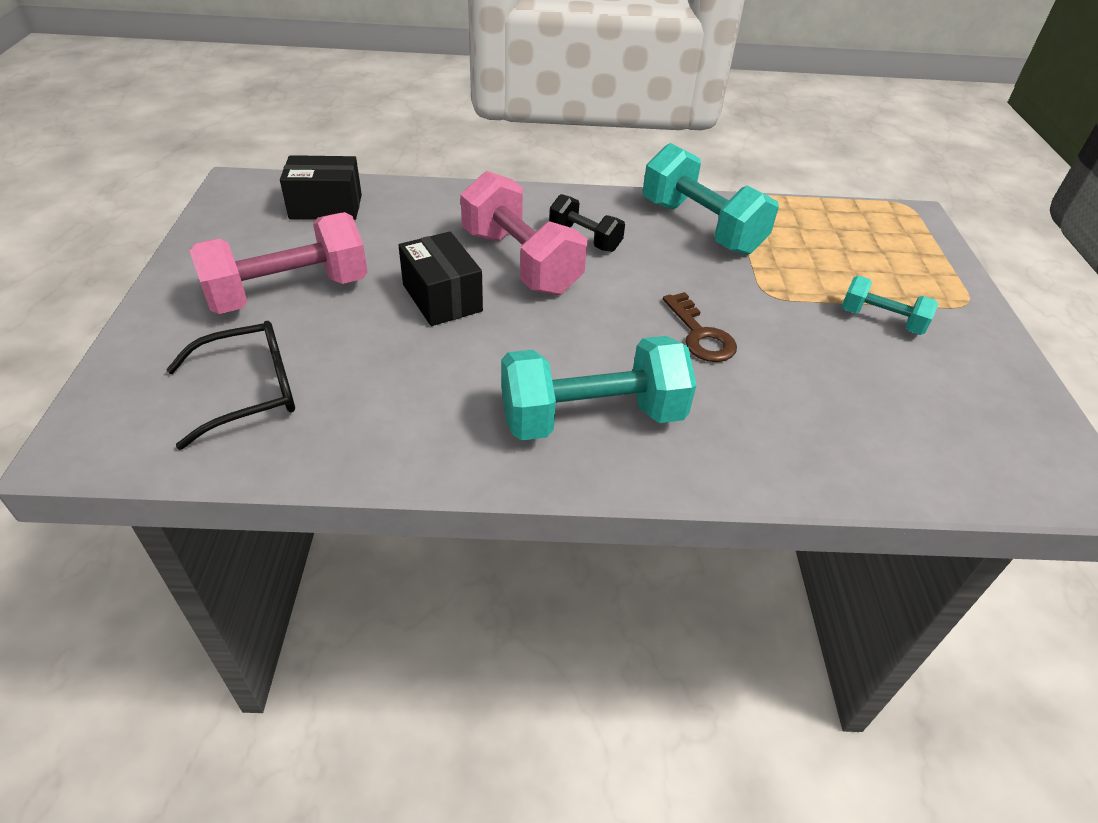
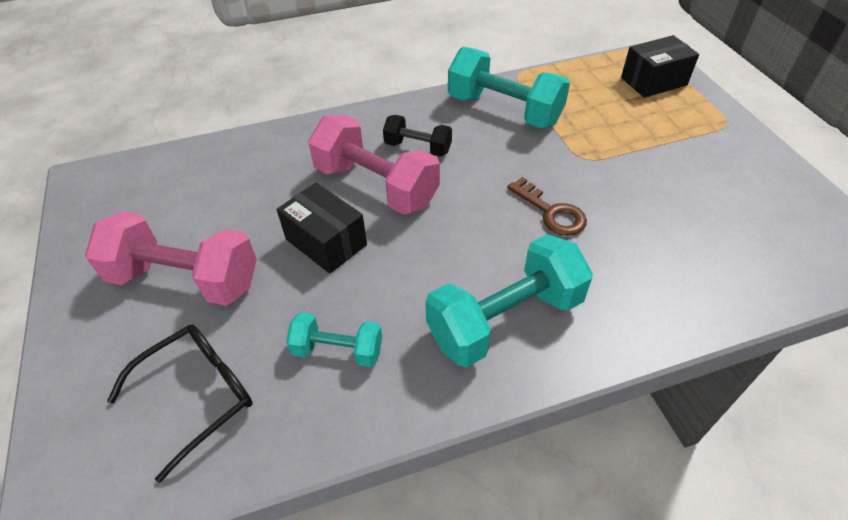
camera: 15 degrees left, 5 degrees up
pink dumbbell [190,212,368,314] -> pink dumbbell turned 60 degrees clockwise [85,211,257,306]
black box [280,155,362,220] -> black box moved to [621,35,699,98]
turquoise dumbbell [842,276,938,335] -> turquoise dumbbell moved to [286,312,382,367]

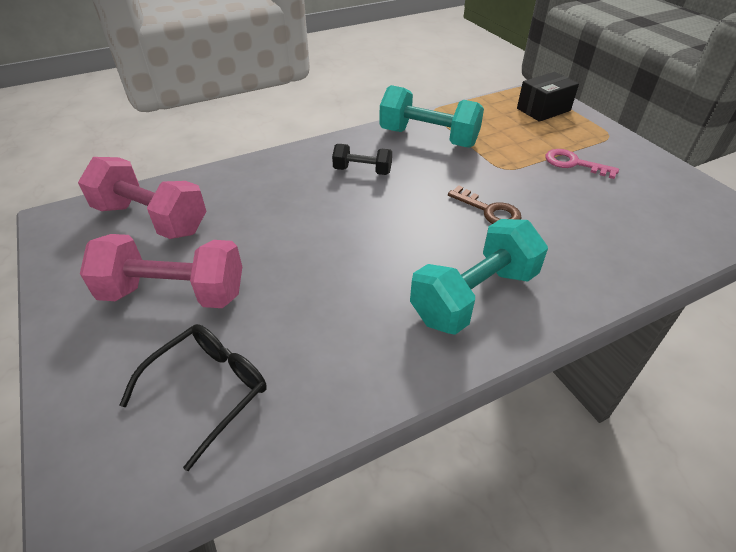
camera: 10 degrees left, 5 degrees down
black box [277,182,367,274] -> none
turquoise dumbbell [286,312,382,367] -> none
pink dumbbell [308,115,440,215] -> pink dumbbell moved to [78,157,206,239]
none -> pink key [546,149,619,179]

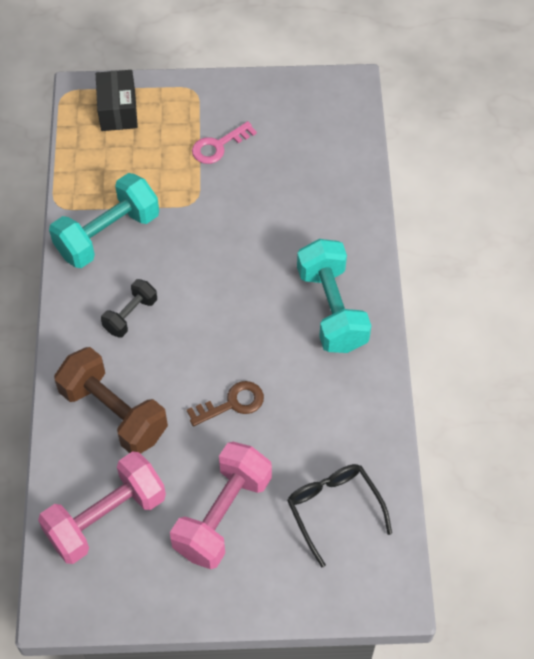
camera: 65 degrees left, 15 degrees up
brown key [448,185,522,224] -> brown key moved to [187,381,264,426]
none -> brown dumbbell [54,347,168,454]

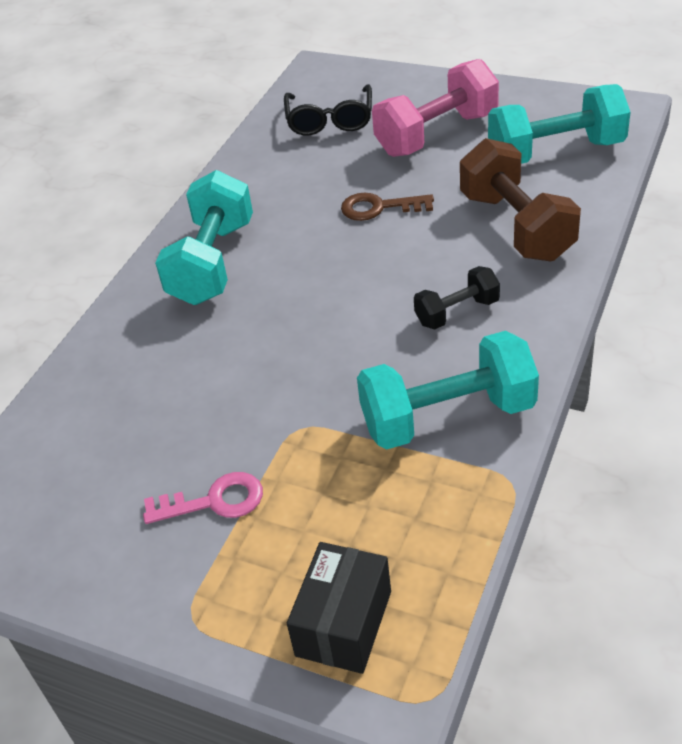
camera: 150 degrees left, 15 degrees down
pink dumbbell [38,451,166,564] -> turquoise dumbbell [488,84,631,164]

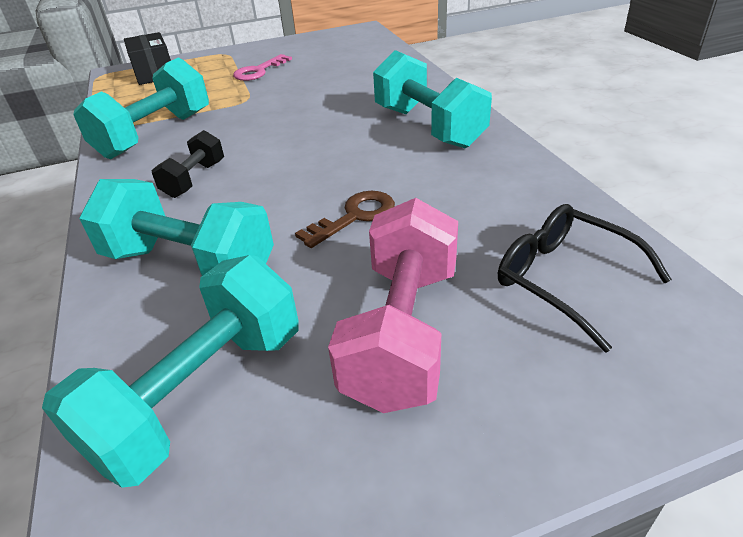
camera: 135 degrees right, 5 degrees down
brown dumbbell [460,138,581,262] -> turquoise dumbbell [79,179,274,276]

